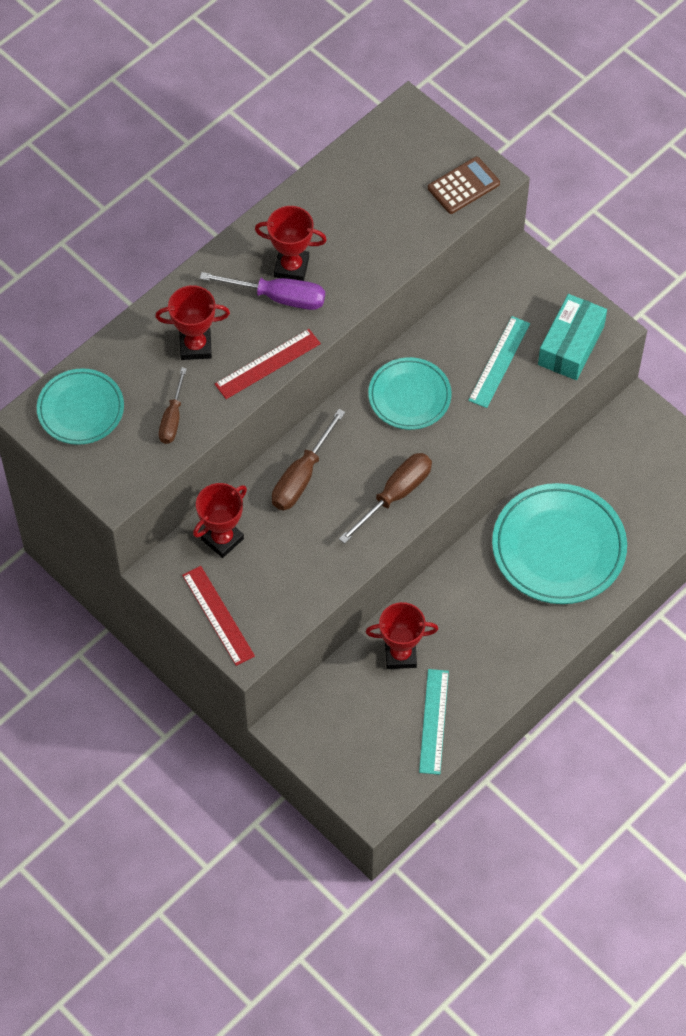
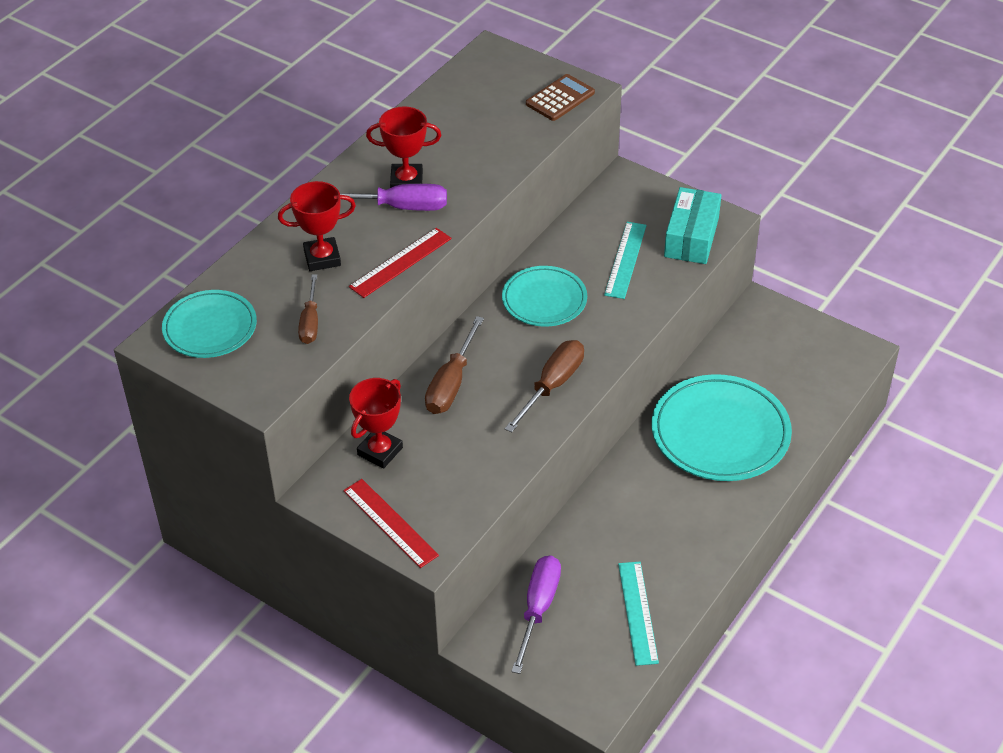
camera: 10 degrees left, 15 degrees down
red trophy [366,602,438,669] -> none
none -> purple screwdriver [511,555,561,674]

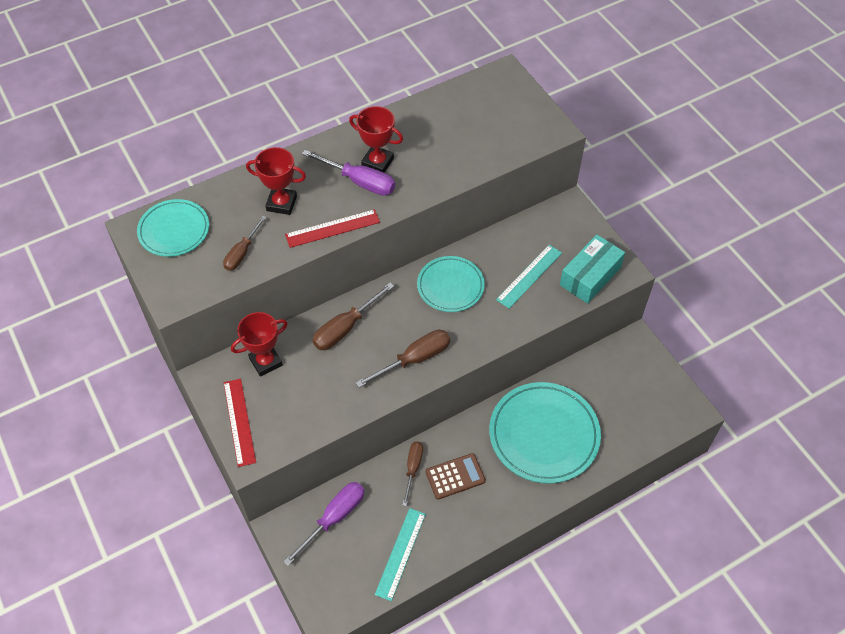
camera: 25 degrees right, 10 degrees up
brown calculator [526,74,595,121] -> brown calculator moved to [425,453,486,500]
none -> brown screwdriver [402,442,423,506]

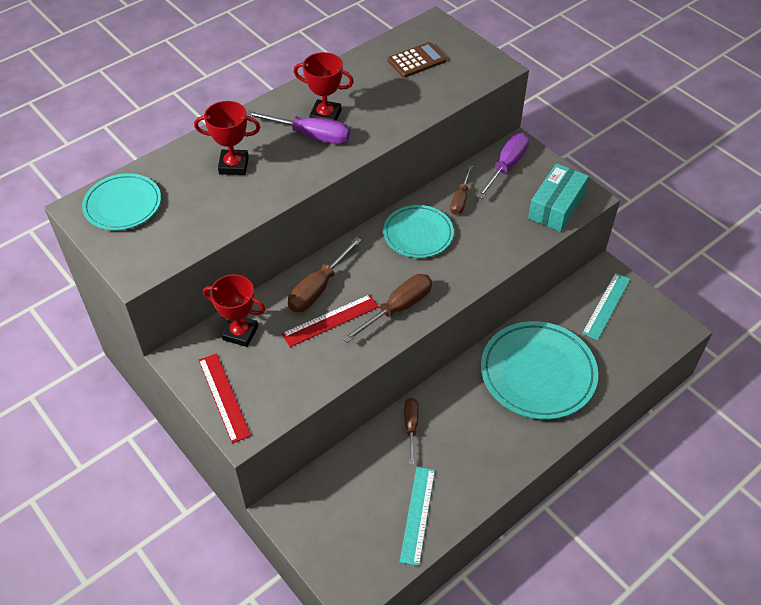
camera: 10 degrees left, 5 degrees down
brown screwdriver [223,216,266,271] -> brown screwdriver moved to [450,165,472,215]
red trophy [231,312,288,377] -> red trophy turned 60 degrees clockwise [203,274,266,347]
purple screwdriver [283,482,364,566] -> purple screwdriver moved to [477,133,529,199]
red ruler [285,209,380,248] -> red ruler moved to [282,294,379,347]
brown calculator [425,453,486,500] -> brown calculator moved to [388,42,447,78]
turquoise ruler [496,245,562,309] -> turquoise ruler moved to [582,273,630,340]

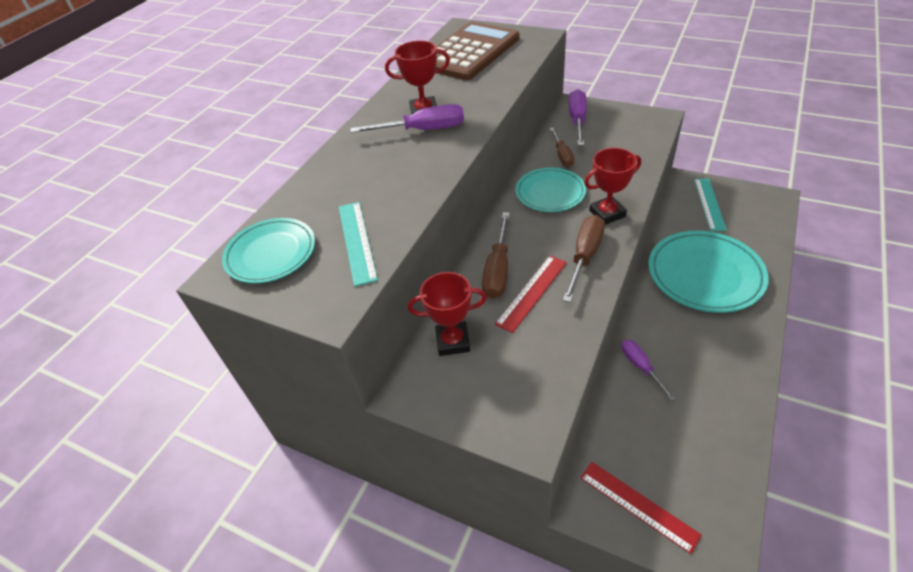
camera: 20 degrees left, 5 degrees down
red trophy [194,101,260,175] -> red trophy moved to [584,148,641,225]
red ruler [199,353,251,443] -> red ruler moved to [580,462,702,554]
brown calculator [388,42,447,78] -> brown calculator [436,22,519,80], size x2.00
turquoise ruler [400,467,435,566] -> turquoise ruler moved to [339,202,378,287]
brown screwdriver [404,398,419,465] -> purple screwdriver [622,340,676,401]
turquoise box [528,163,589,232] -> none

